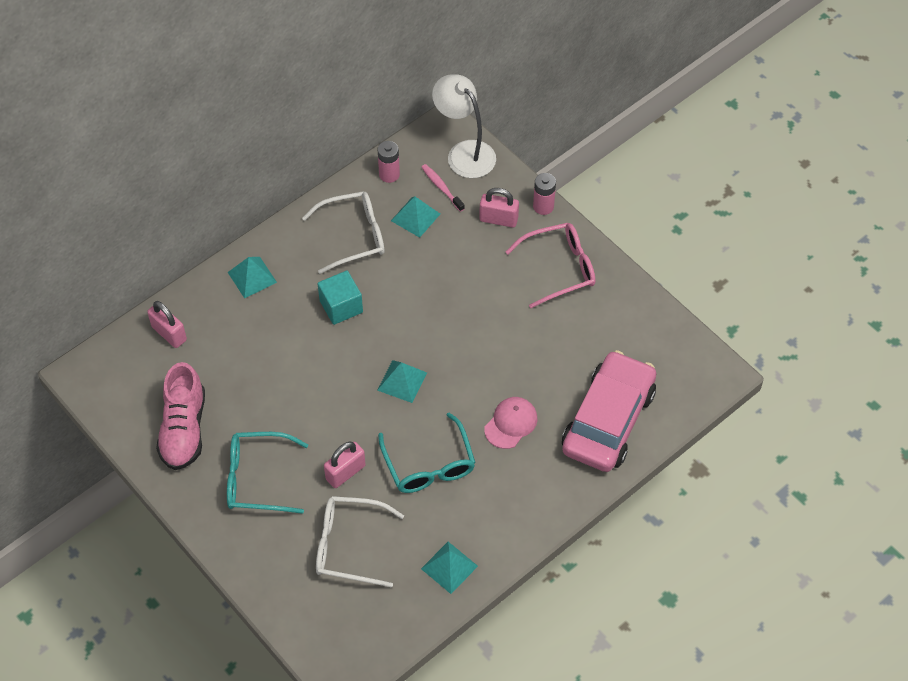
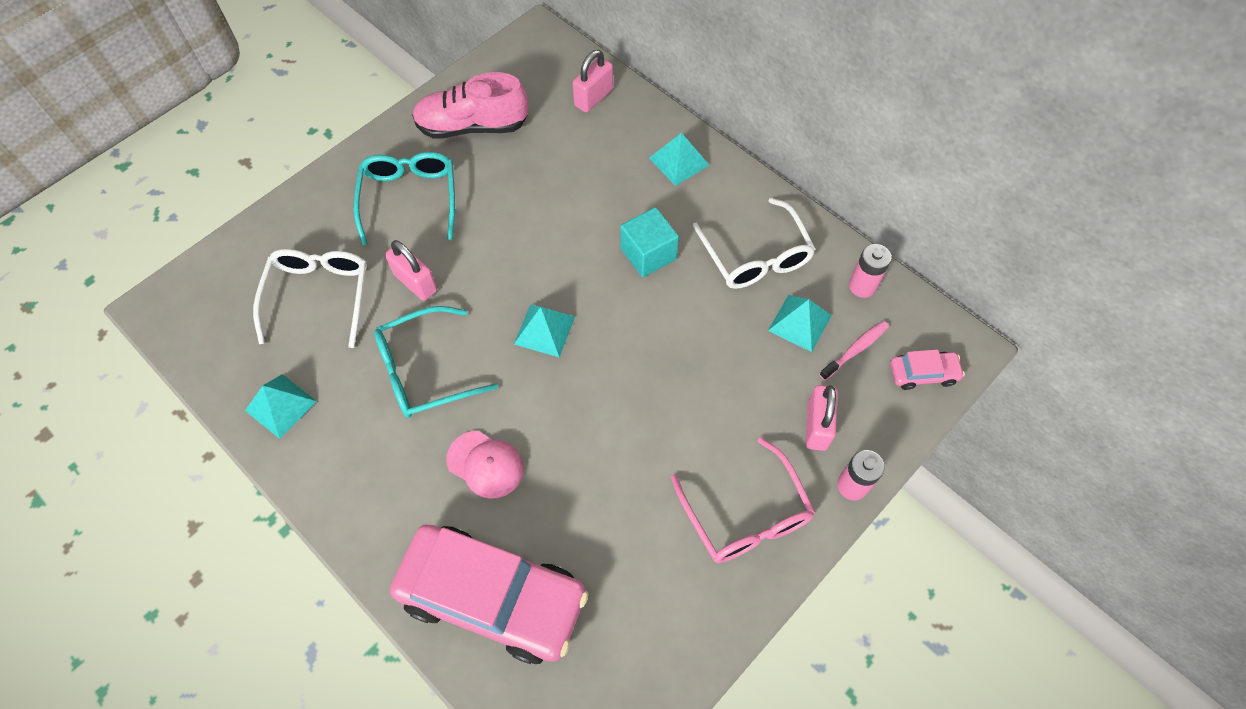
camera: 85 degrees right, 5 degrees up
white lamp [432,74,496,178] -> pink car [890,349,965,390]

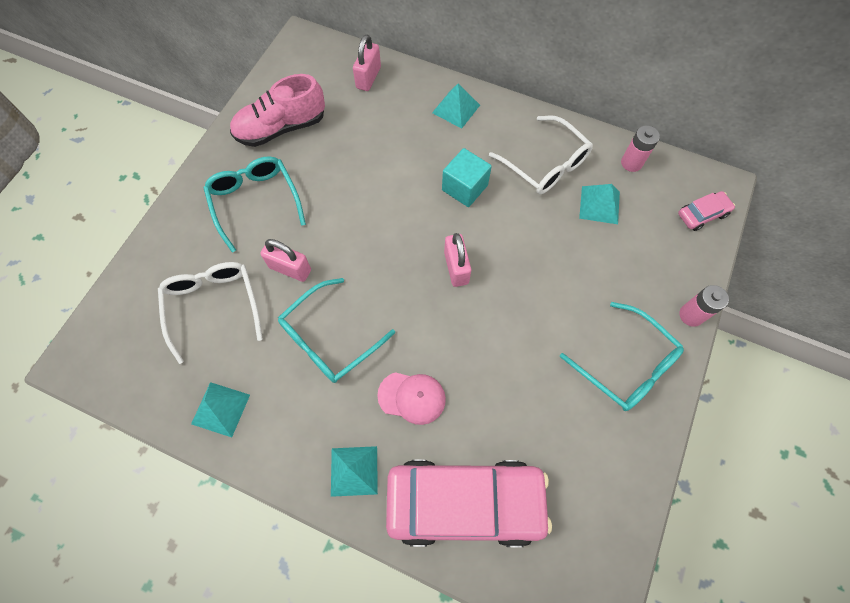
camera: 20 degrees left, 5 degrees up
turquoise pyramid [514,304,575,357] -> turquoise pyramid moved to [331,446,378,497]
pink glasses [671,437,816,563] -> turquoise glasses [560,302,684,411]
pink padlock [806,385,838,451] -> pink padlock moved to [444,233,471,287]
pink toothbrush [819,321,889,380] -> none

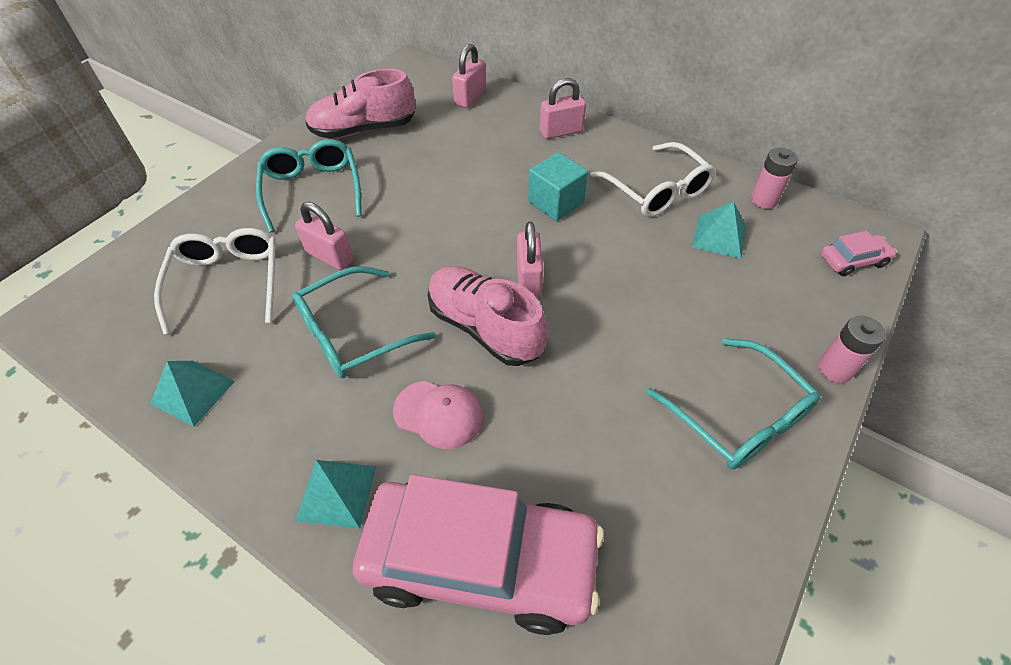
camera: 10 degrees right, 15 degrees down
turquoise pyramid [432,84,480,129] -> pink padlock [540,78,586,139]
none -> pink shoe [428,266,547,366]

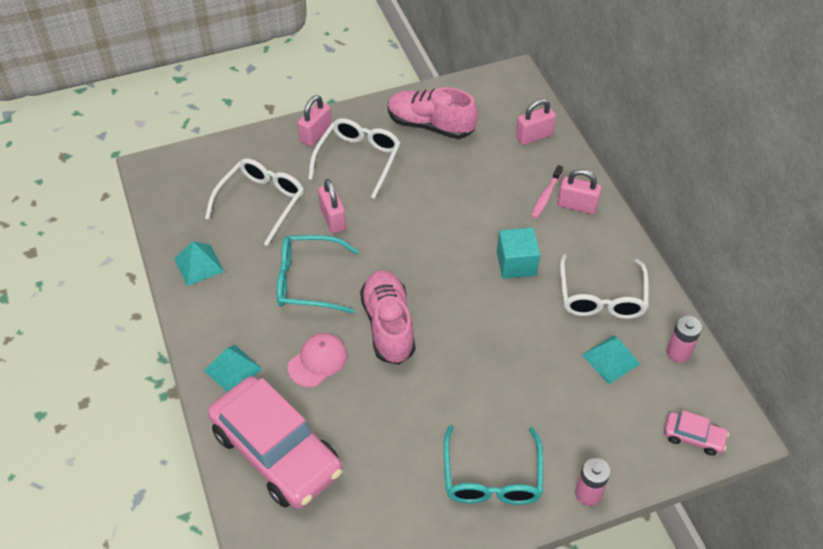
camera: 35 degrees right, 0 degrees up
turquoise glasses [256,139,362,233] -> white glasses [308,118,400,199]
pink cap [393,381,483,449] -> pink cap turned 105 degrees counterclockwise [288,333,348,387]
pink padlock [517,222,543,298] -> pink padlock moved to [298,95,332,147]
none -> pink toothbrush [531,165,563,219]

